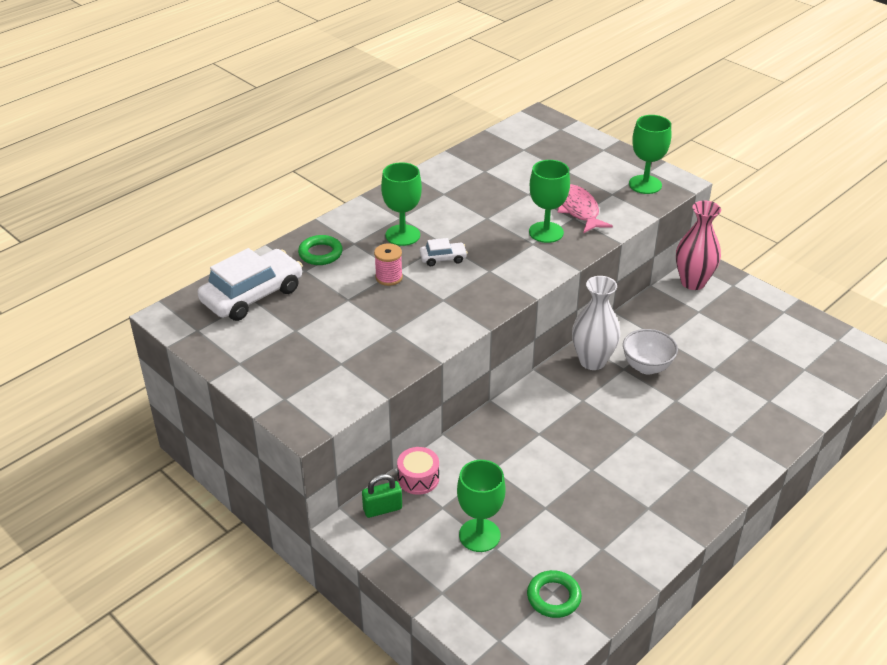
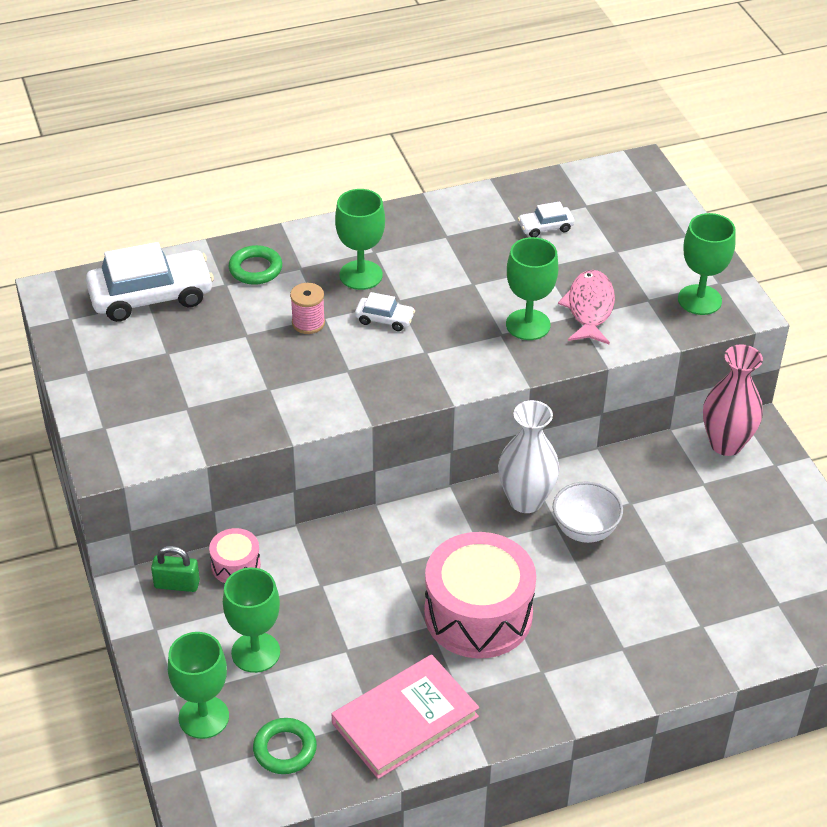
camera: 25 degrees right, 5 degrees up
none -> green goblet [168,632,229,739]
none -> pink book [332,654,479,779]
none -> pink drum [424,532,536,658]
none -> white car [518,201,575,237]

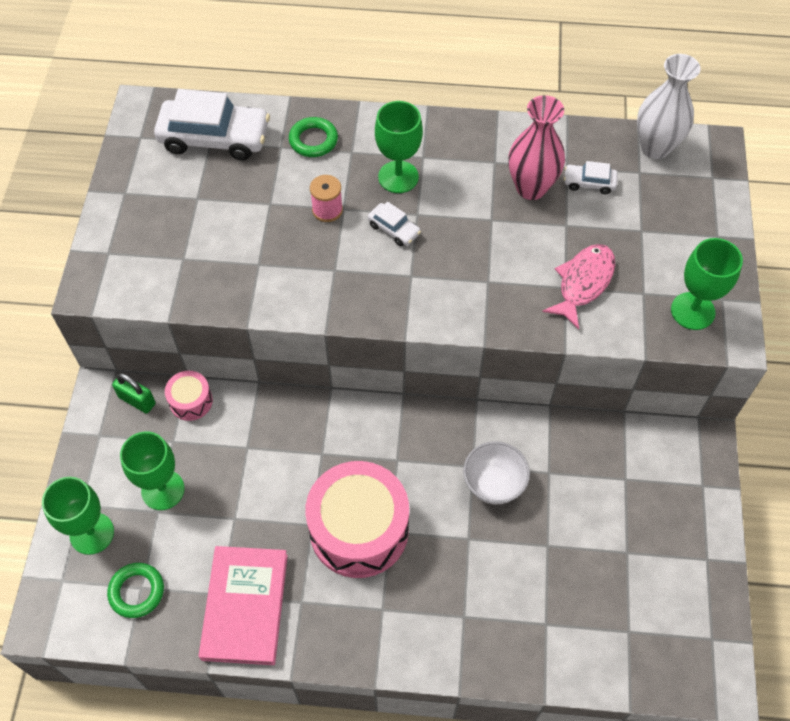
camera: 25 degrees right, 15 degrees up
pink book [332,654,479,779] -> pink book turned 75 degrees counterclockwise [199,546,288,665]
white vase [498,400,560,513] -> white vase moved to [637,54,701,159]
green goblet [506,237,558,340] -> none
pink vase [703,344,763,456] -> pink vase moved to [508,95,565,200]

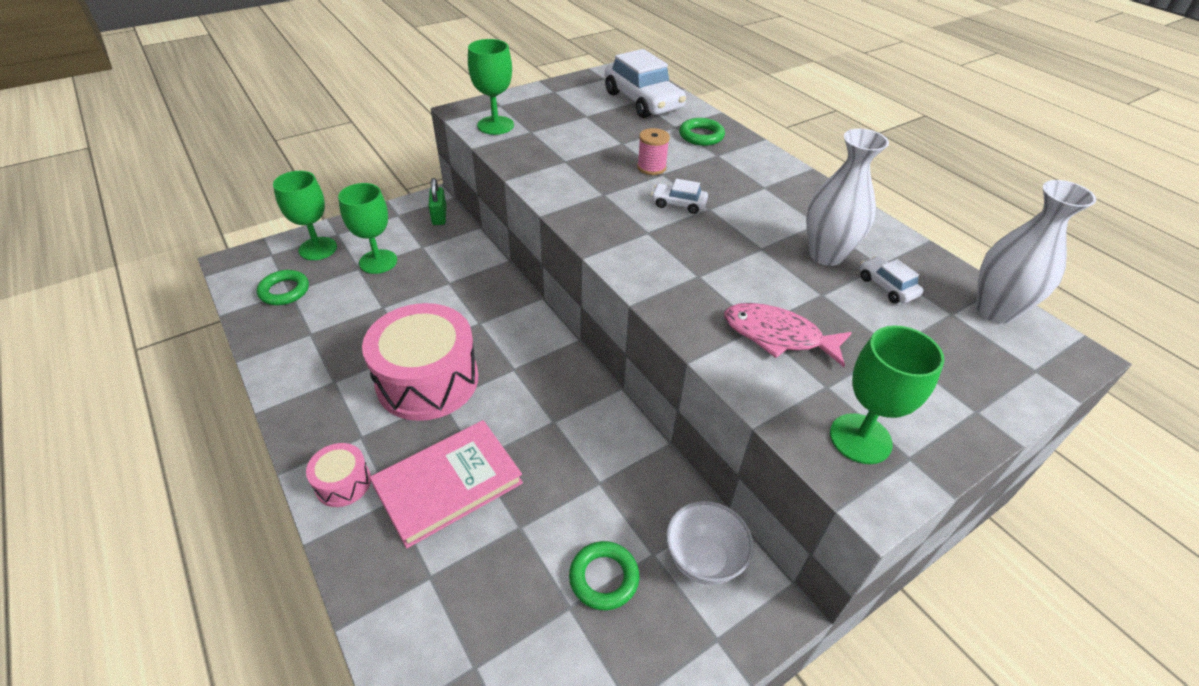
camera: 50 degrees right, 15 degrees down
pink drum [165,371,213,421] -> pink drum moved to [306,443,371,507]
pink book [199,546,288,665] -> pink book moved to [370,420,523,548]
white car [368,202,421,246] -> white car turned 105 degrees clockwise [651,179,708,214]
green goblet [375,101,423,193] -> green goblet moved to [468,39,514,135]
white bowl [463,441,530,504] -> white bowl moved to [666,501,754,585]
pink vase [508,95,565,200] -> white vase [806,129,889,266]
pink fish [542,244,615,330] -> pink fish turned 150 degrees counterclockwise [724,303,852,367]
none -> green ring [569,541,639,611]

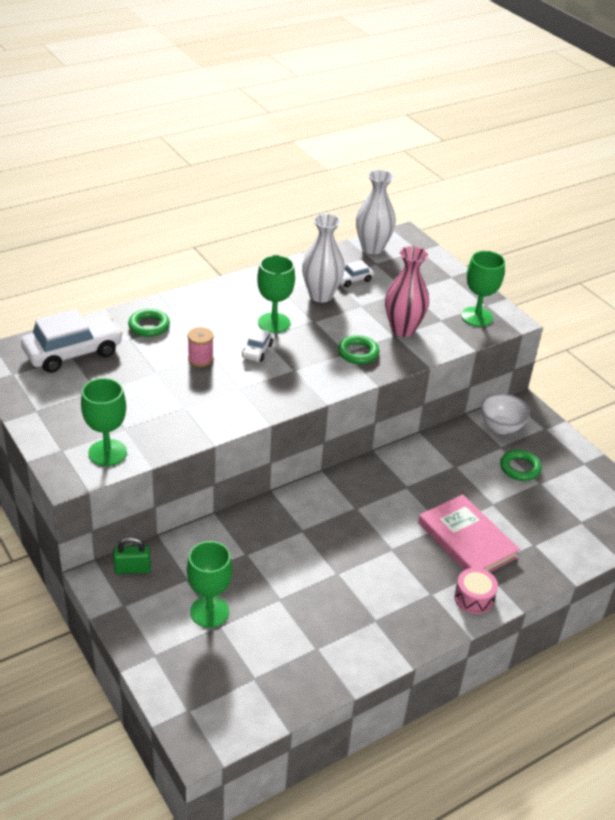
camera: 90 degrees left, 5 degrees down
green ring [257,270,309,305] -> green ring moved to [338,335,379,364]
green goblet [273,171,337,260] -> green goblet moved to [257,255,295,333]
pink drum [362,303,478,421] -> none
pink fish [724,303,852,367] -> pink vase [385,246,429,337]

